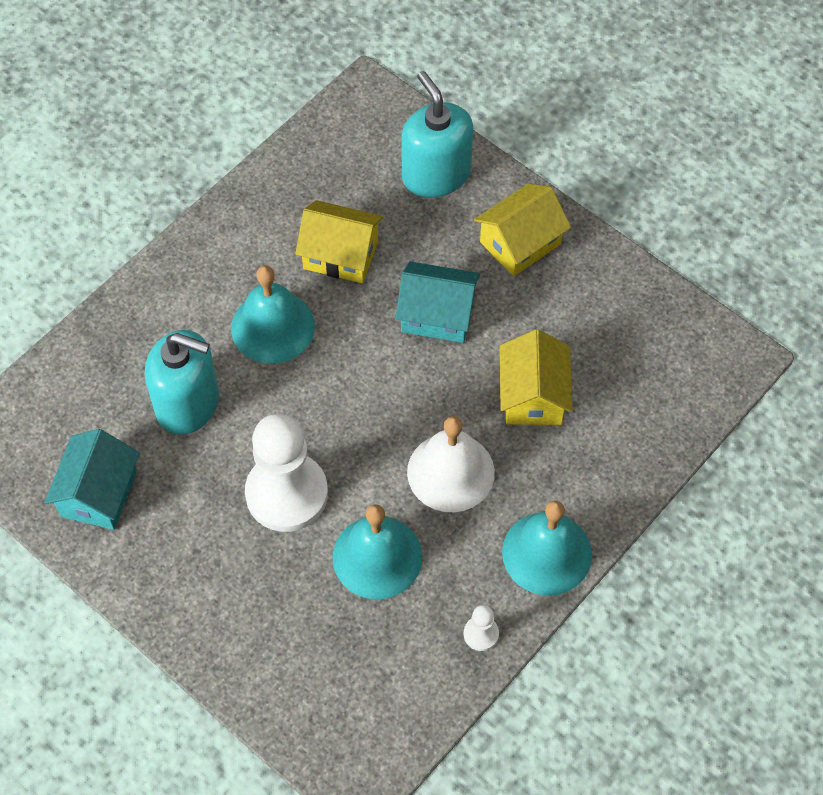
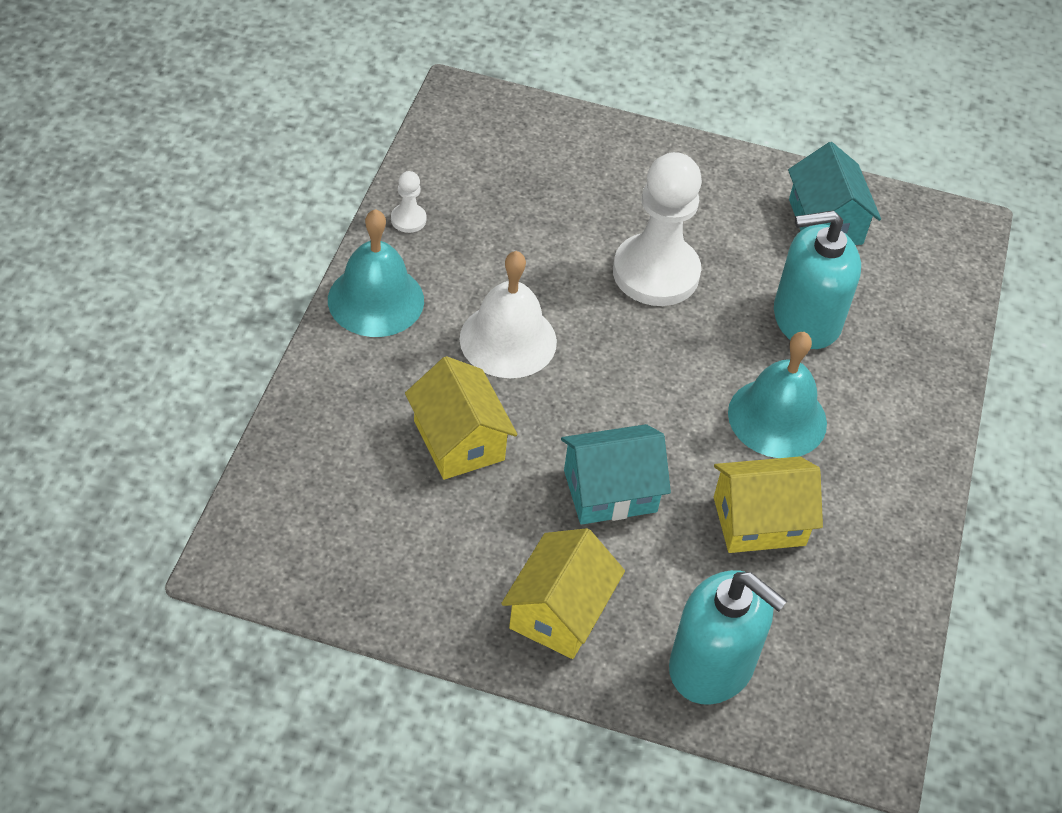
camera: 150 degrees right, 10 degrees down
turquoise bell [332,504,422,599] -> none

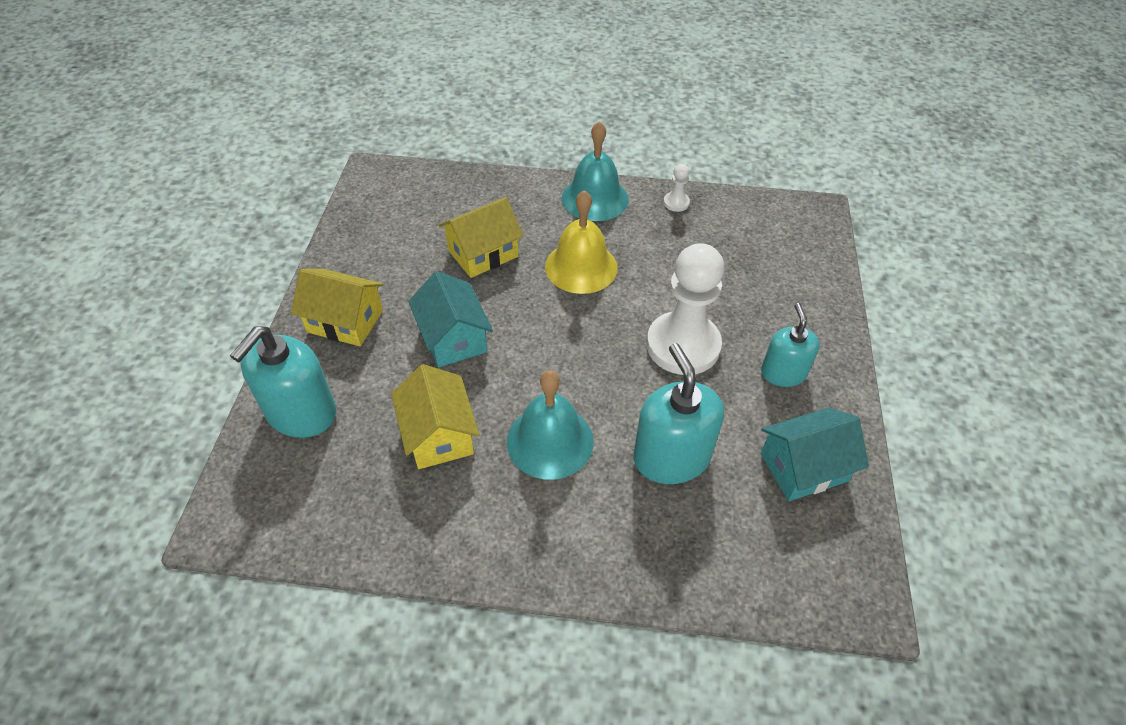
camera: 85 degrees right, 0 degrees up
white bell [459,251,557,378] -> yellow bell [545,190,618,294]
none -> turquoise soap dispenser [761,303,820,387]

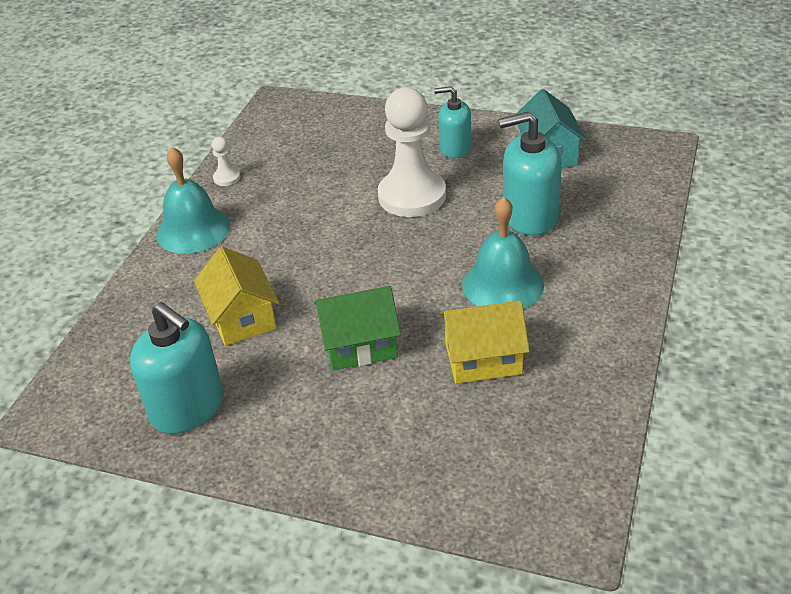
camera: 75 degrees left, 10 degrees down
turquoise soap dispenser [230,326,336,438] -> turquoise soap dispenser moved to [130,302,223,434]
yellow house [291,269,383,346] -> none
turquoise house [408,271,493,367] -> green house [314,286,401,370]
yellow bell [545,190,618,294] -> none

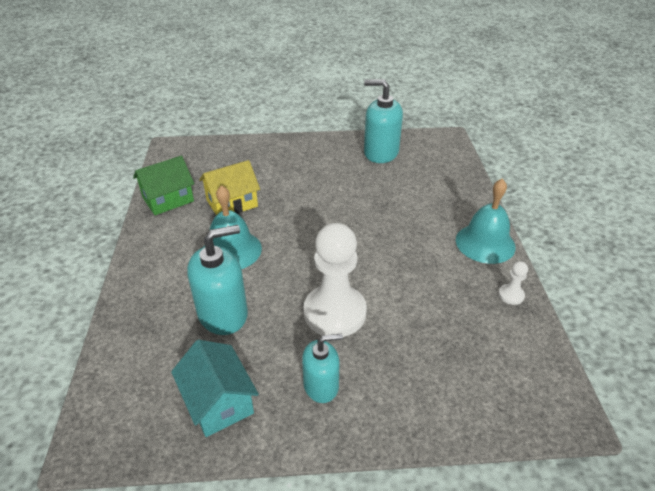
camera: 155 degrees right, 0 degrees up
yellow house [194,247,279,346] -> none
green house [314,286,401,370] -> green house moved to [133,156,194,215]

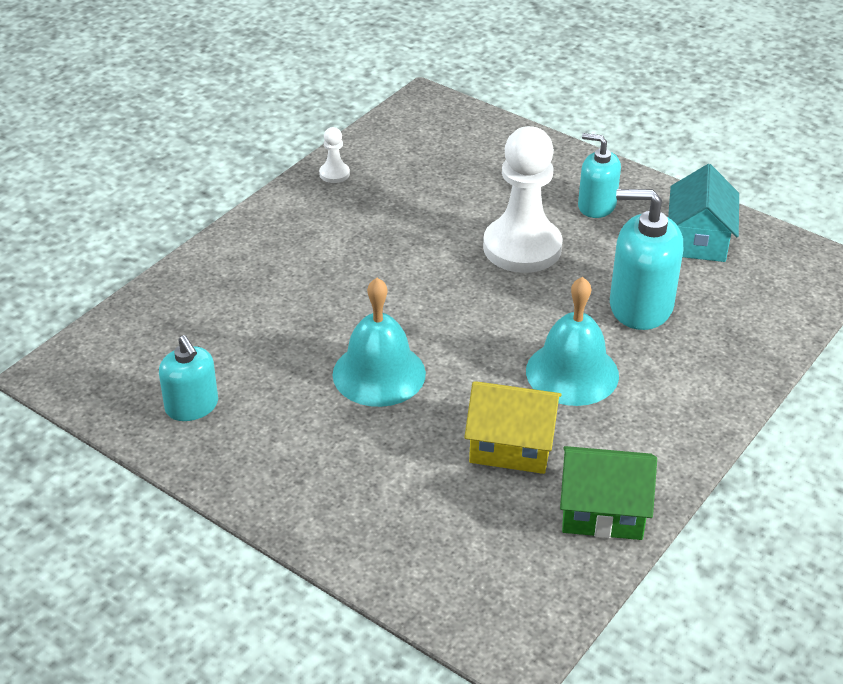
camera: 140 degrees left, 0 degrees up
turquoise soap dispenser [364,79,403,163] -> turquoise soap dispenser [159,335,218,421], size x0.64
turquoise bell [456,179,516,264] -> turquoise bell moved to [332,278,426,407]

